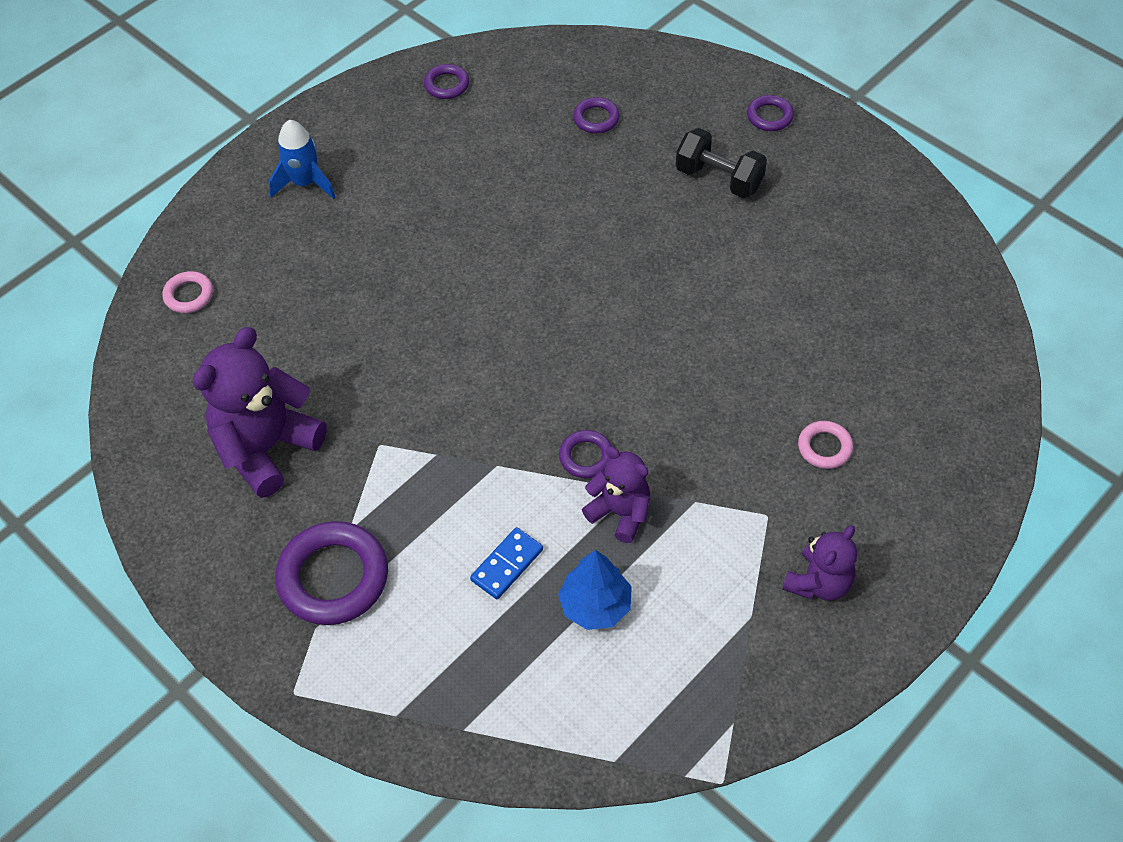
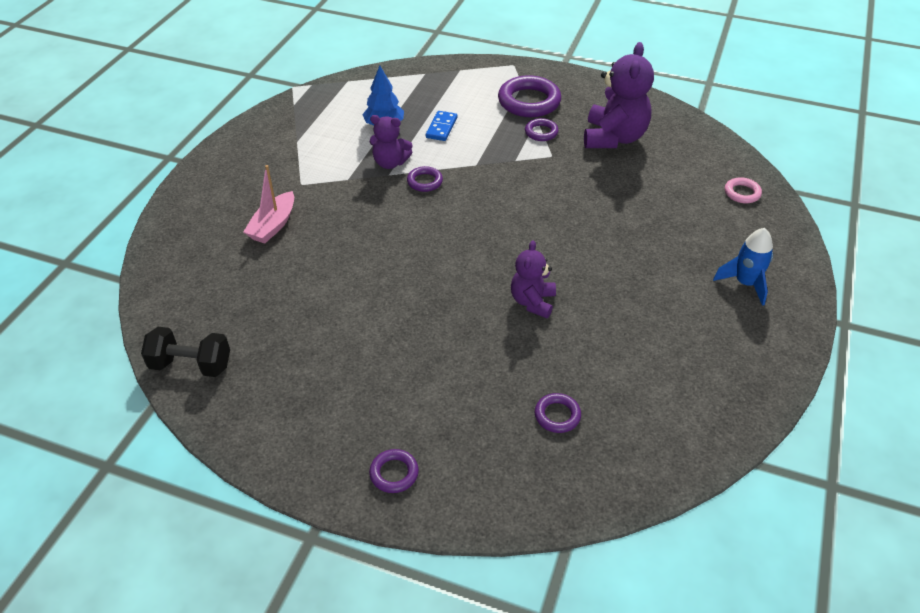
camera: 155 degrees right, 10 degrees down
purple ring [424,64,469,99] -> purple ring moved to [525,118,559,141]
black dumbbell [676,128,767,198] -> black dumbbell moved to [141,327,230,377]
purple teddy bear [782,525,857,601] -> purple teddy bear moved to [511,240,556,318]
pink ring [798,421,853,469] -> pink boat [243,165,294,243]

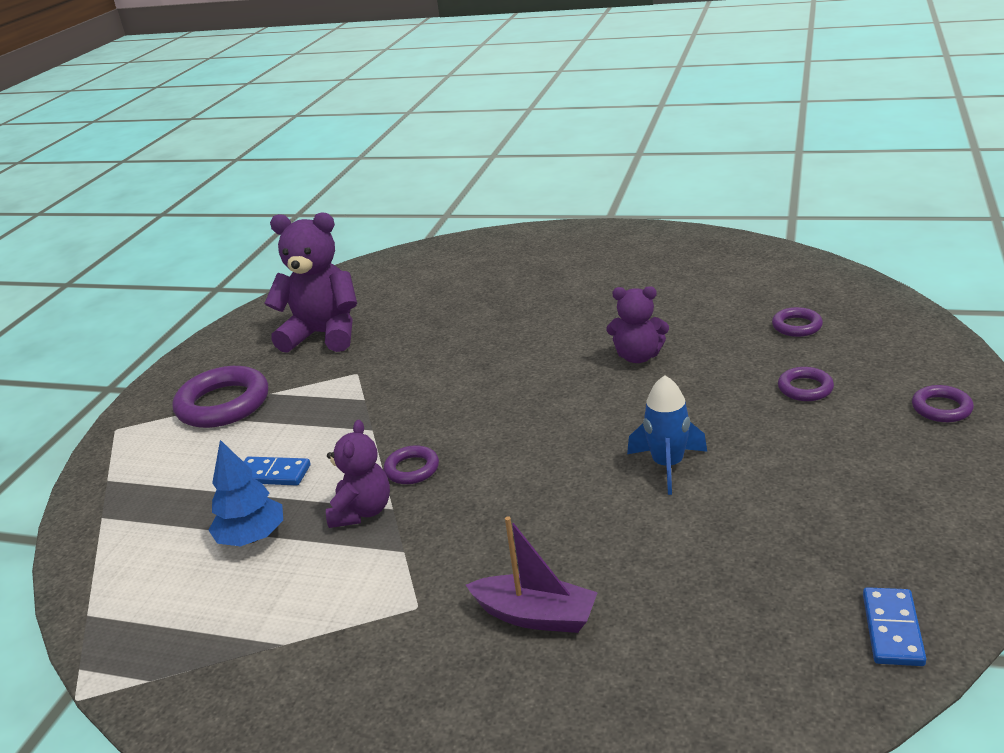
camera: 90 degrees left, 15 degrees down
black dumbbell [141,327,230,377] -> blue domino [863,587,926,666]
pink boat [243,165,294,243] -> purple boat [466,516,598,633]
purple ring [525,118,559,141] -> purple ring moved to [778,367,834,401]
blue rocket [713,228,773,306] -> blue rocket moved to [627,375,707,495]
pink ring [725,177,762,203] -> none

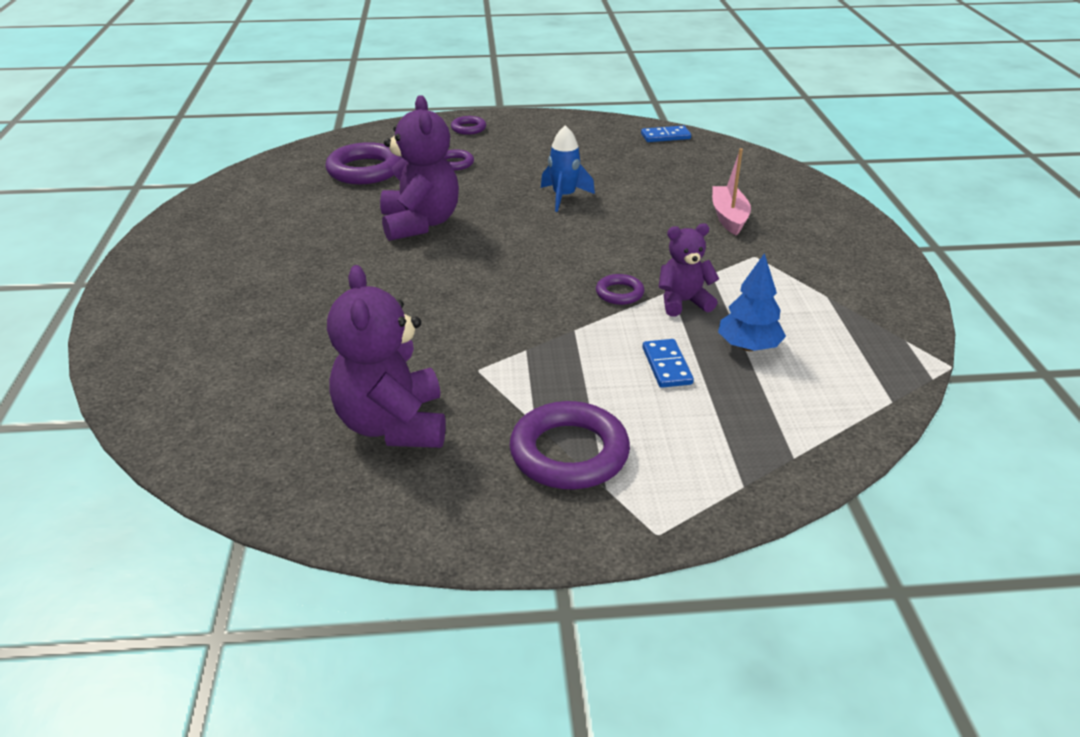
camera: 115 degrees left, 5 degrees up
purple boat [466,516,598,633] -> pink boat [712,148,751,235]
purple teddy bear [607,286,669,363] -> purple teddy bear [380,95,459,241], size x1.70
purple ring [772,307,823,337] -> purple ring [325,142,402,184], size x1.96

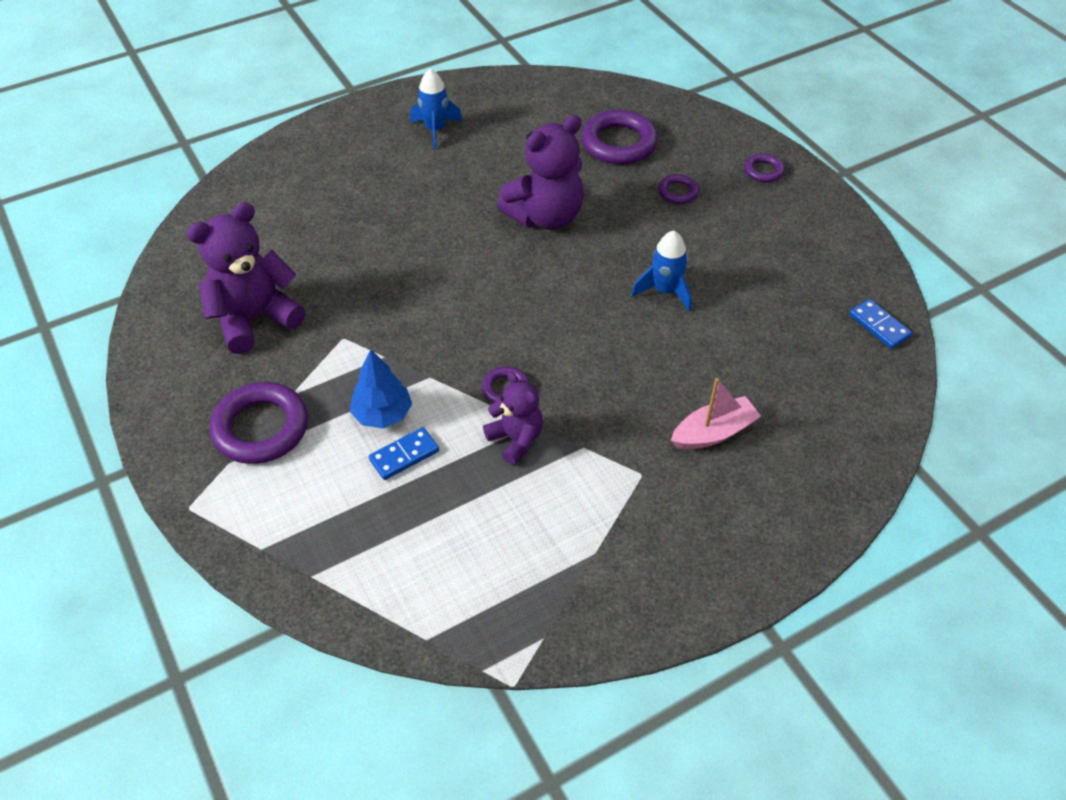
camera: 65 degrees right, 15 degrees up
blue tree [718,253,786,351] -> blue tree moved to [350,349,412,429]
none -> blue rocket [410,69,462,149]

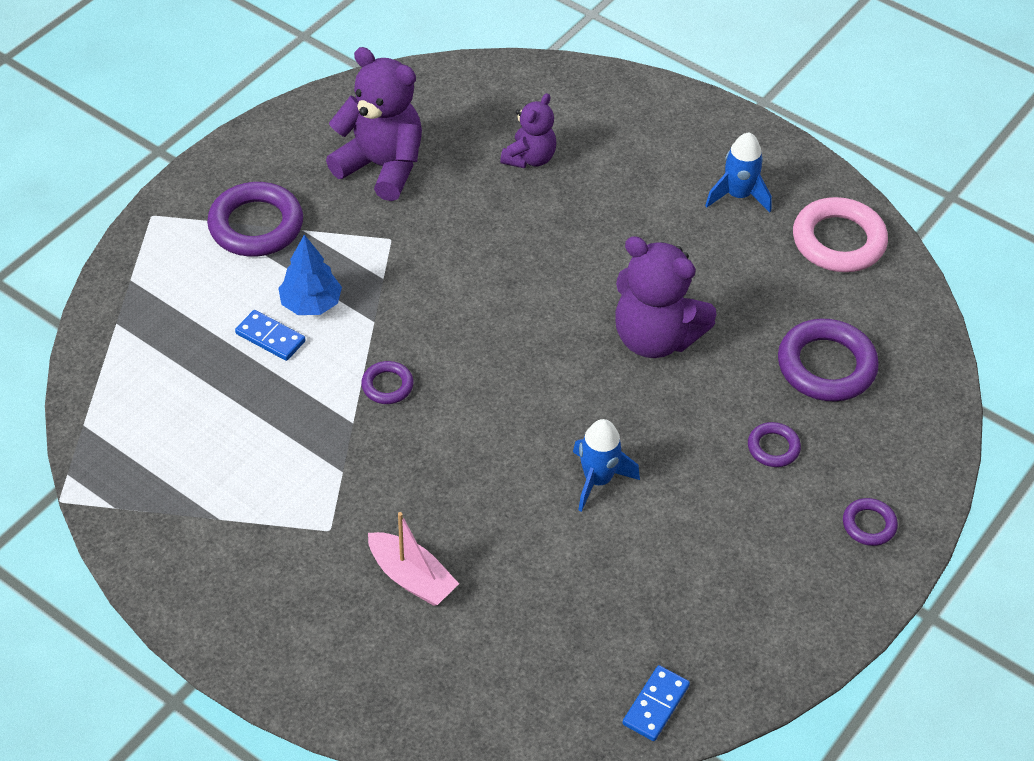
camera: 65 degrees right, 0 degrees up
purple teddy bear [483,372,543,465] -> purple teddy bear moved to [500,93,556,169]
none -> pink ring [793,197,888,272]

